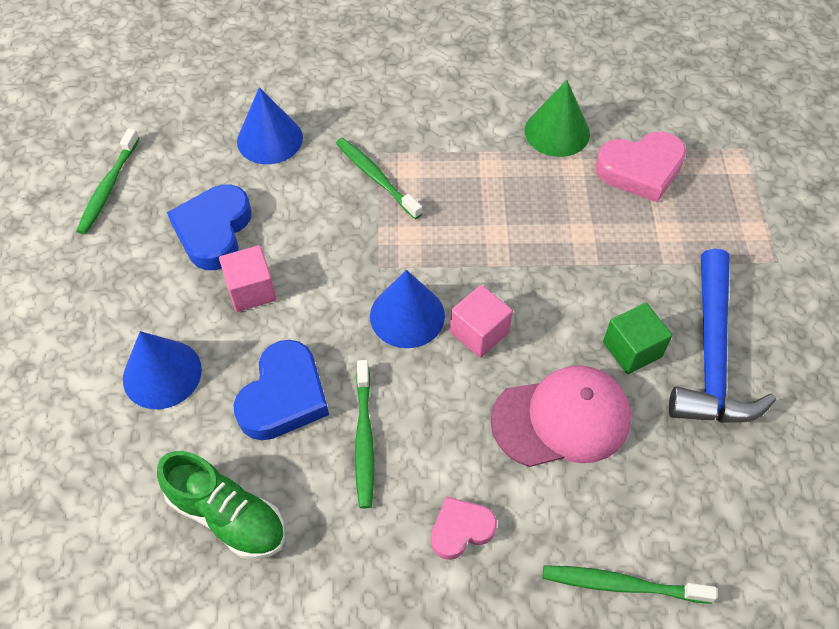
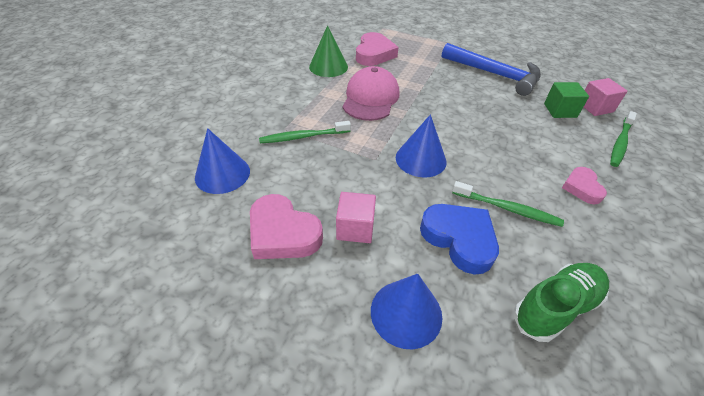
camera: 65 degrees left, 10 degrees down
green toothbrush [77,128,140,234] -> none
blue heart [167,184,252,270] -> pink heart [250,194,323,259]
pink cube [450,285,513,358] -> pink cube moved to [584,78,627,116]
pink cap [491,365,631,467] -> pink cap moved to [343,66,399,121]
green cube [603,303,672,374] -> green cube moved to [544,82,589,118]

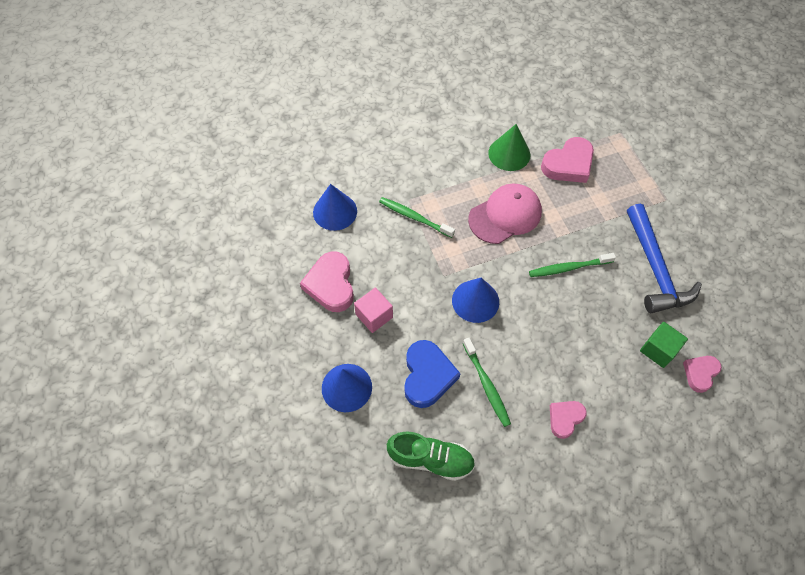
camera: 45 degrees right, 15 degrees up
pink cube [584,78,627,116] -> pink heart [683,356,722,393]
green toothbrush [610,111,637,167] -> green toothbrush moved to [529,253,616,277]

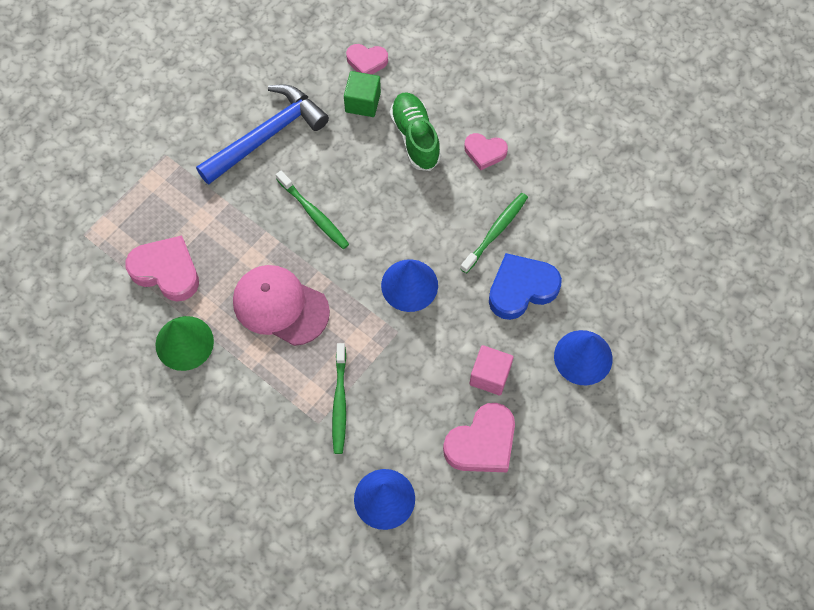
camera: 120 degrees left, 5 degrees up
green shoe [387,431,475,481] -> green shoe moved to [390,92,441,171]

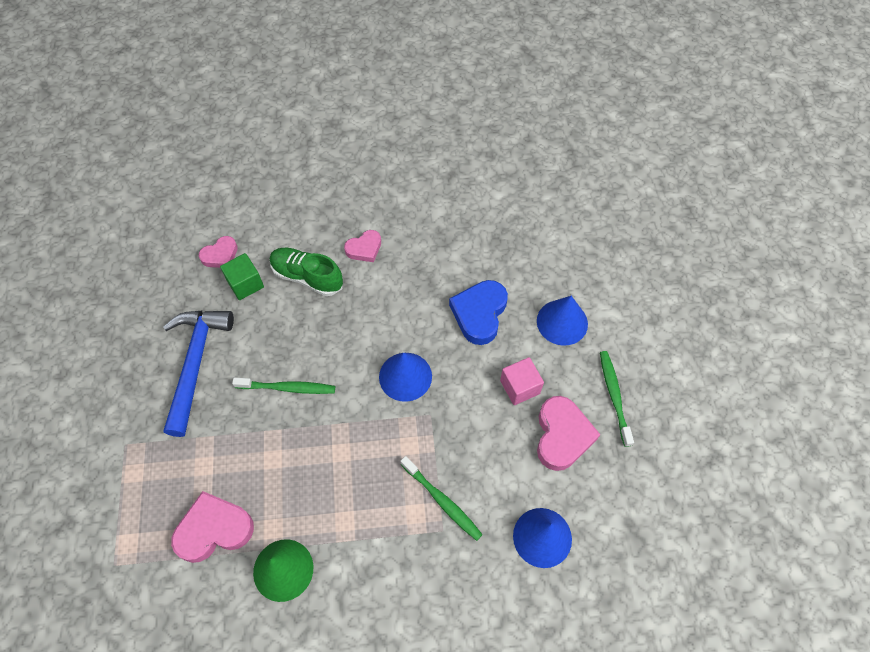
camera: 45 degrees left, 5 degrees down
pink cap [233,265,330,346] -> none
green toothbrush [460,193,528,273] -> green toothbrush moved to [600,351,634,447]

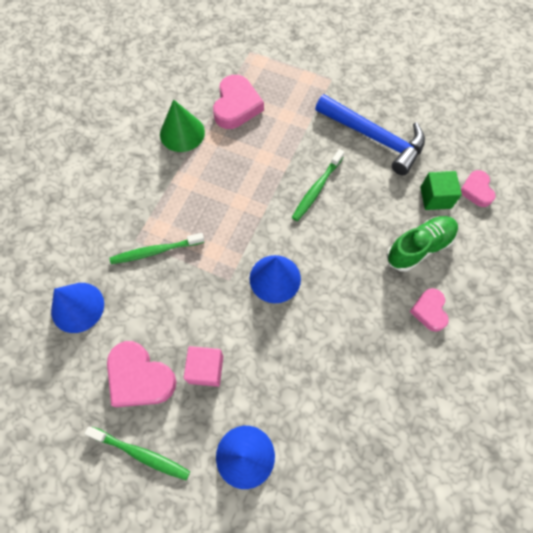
camera: 120 degrees right, 5 degrees up
blue heart [449,280,508,345] -> none

